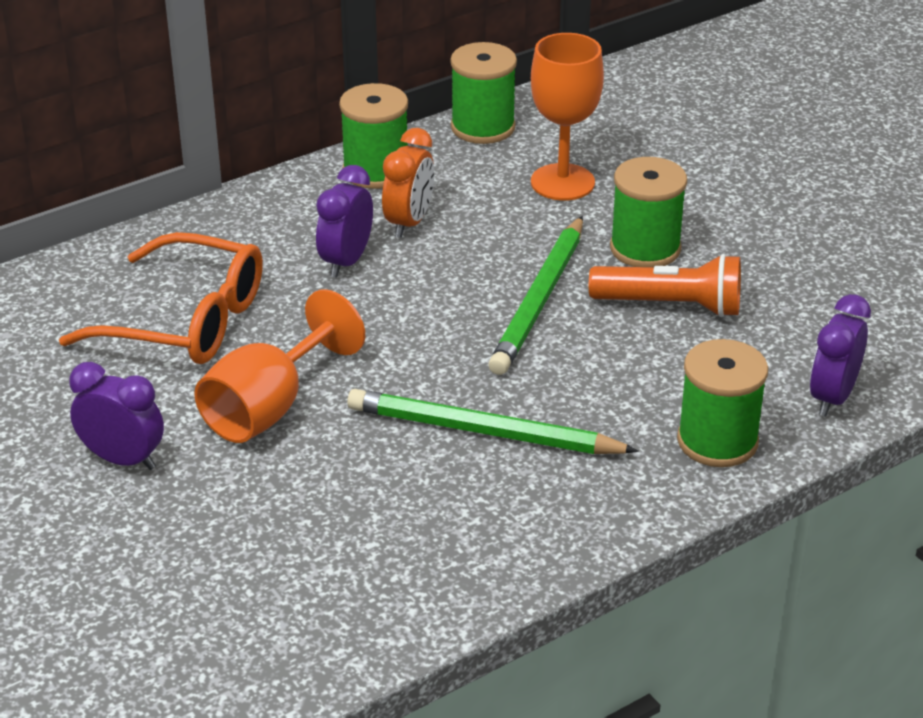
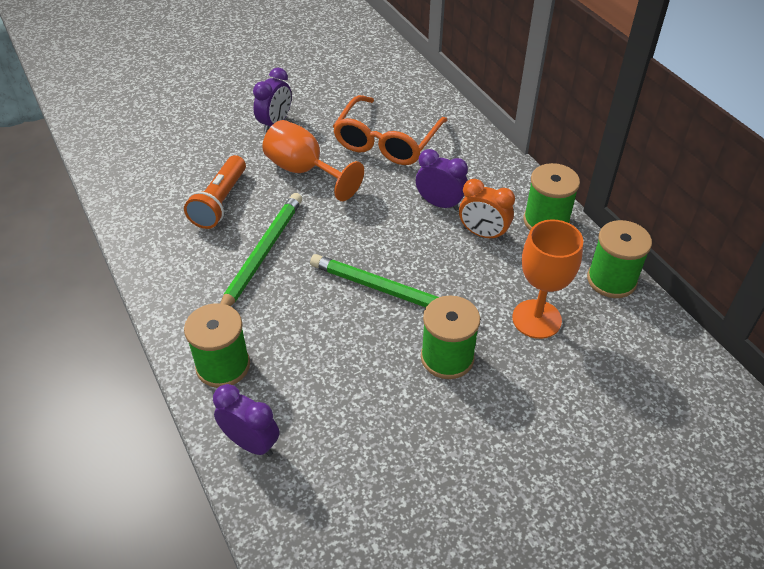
camera: 95 degrees right, 10 degrees up
orange flashlight [589,254,741,317] -> orange flashlight moved to [184,155,246,229]

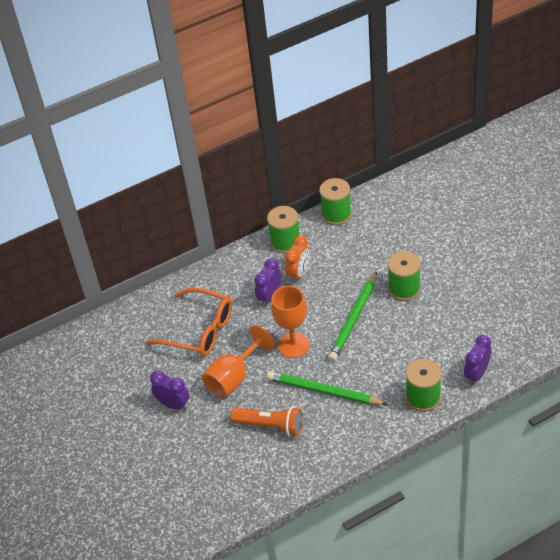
camera: 85 degrees left, 0 degrees up
orange goblet [512,219,583,339] -> orange goblet moved to [271,286,309,358]

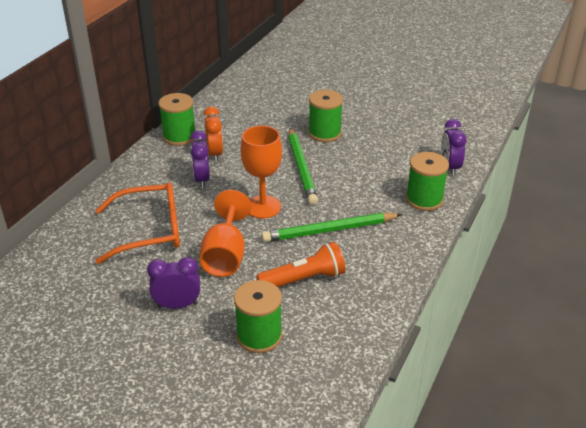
camera: 40 degrees left, 10 degrees down
green spool [319,178,352,225] -> green spool moved to [234,280,282,353]

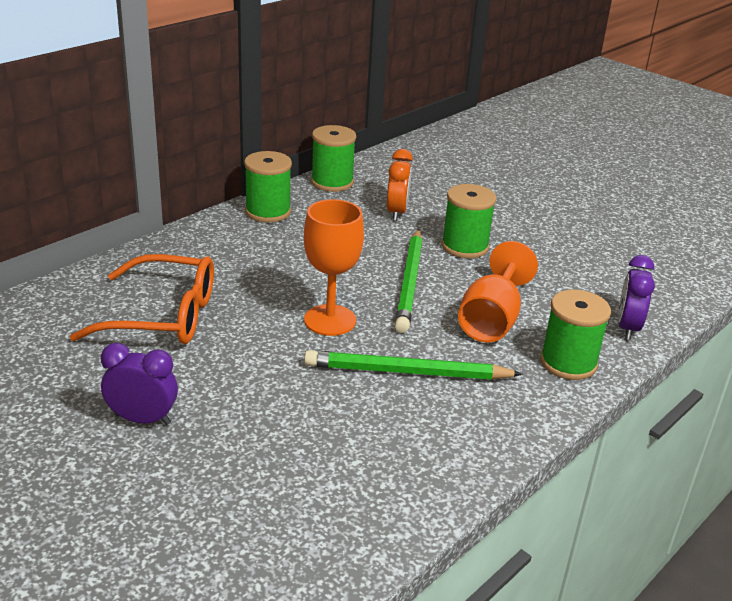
camera: 15 degrees right, 5 degrees down
purple clock [190,130,210,188] -> none
orange goblet [200,190,251,277] -> orange goblet moved to [458,241,538,343]
orange clock [203,107,223,162] -> orange clock moved to [387,149,413,221]
green spool [234,280,282,353] -> green spool moved to [311,125,356,192]
orange flashlight [256,242,346,287] -> none

